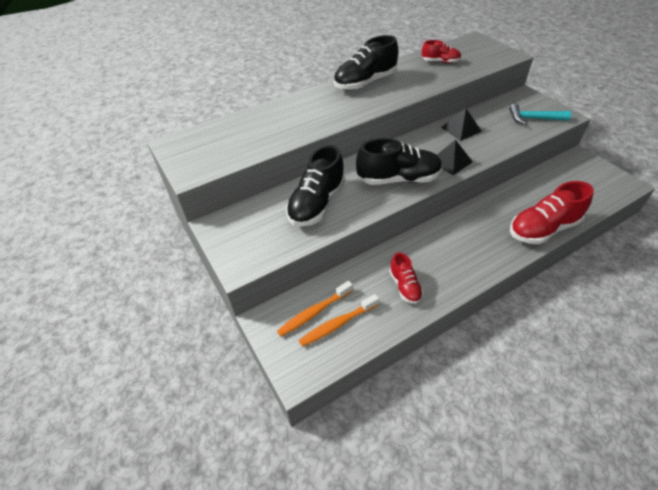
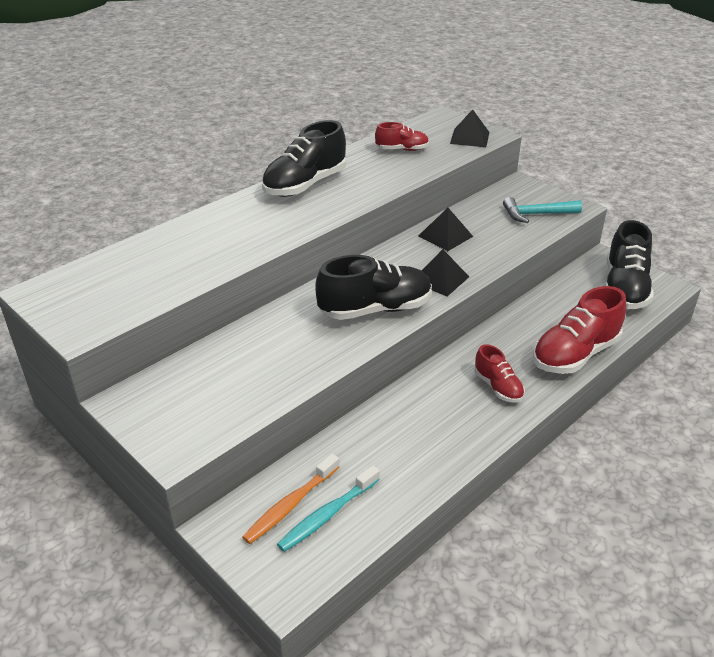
camera: 15 degrees left, 10 degrees down
black shoe [286,145,345,227] -> black shoe moved to [606,220,654,309]
orange toothbrush [299,294,379,347] -> turquoise toothbrush [277,465,380,552]
red shoe [389,252,423,304] -> red shoe moved to [474,344,525,403]
none -> black pyramid [450,109,490,147]

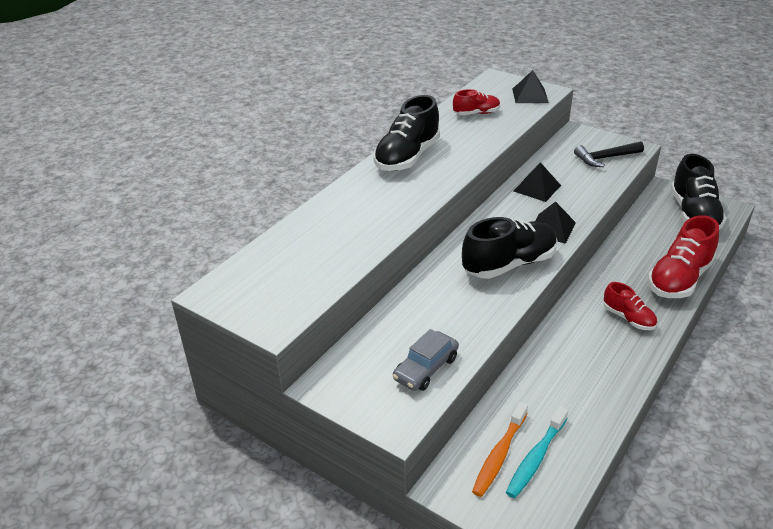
camera: 10 degrees left, 0 degrees up
turquoise hammer [503,197,582,223] -> black hammer [574,141,644,167]
none -> grey car [393,329,459,391]

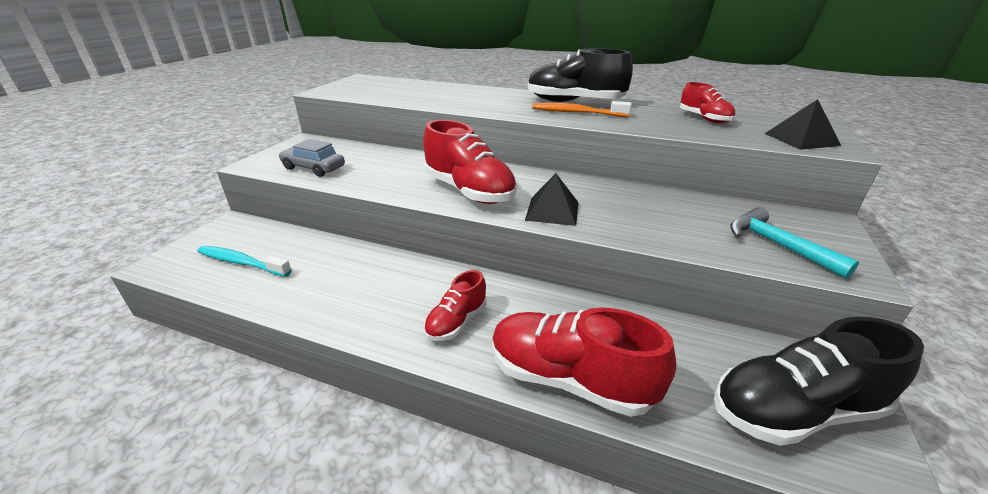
camera: 75 degrees right, 5 degrees down
black shoe [462,217,558,279] -> red shoe [423,120,517,204]
orange toothbrush [472,402,528,497] -> orange toothbrush moved to [532,101,632,117]
black pyramid [513,162,561,202] -> none
black hammer [574,141,644,167] -> turquoise hammer [730,207,859,279]

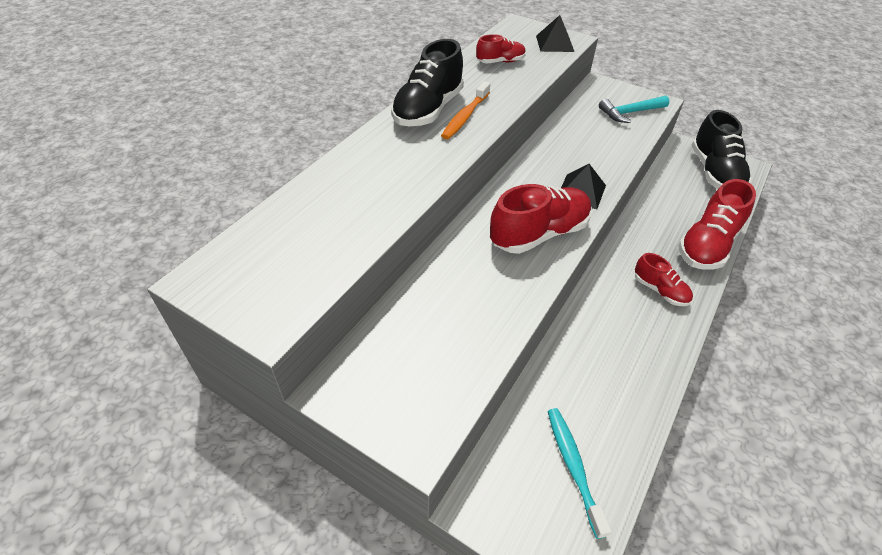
camera: 80 degrees left, 15 degrees up
turquoise toothbrush [197,246,292,277] -> turquoise toothbrush turned 135 degrees clockwise [548,408,612,539]
grey car [279,139,345,177] -> none

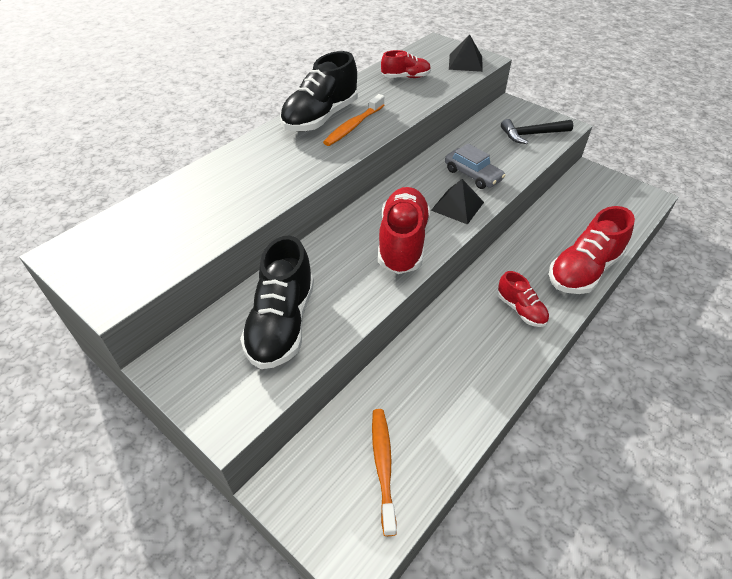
camera: 10 degrees right, 0 degrees up
red shoe [490,184,592,254] -> red shoe turned 60 degrees counterclockwise [378,187,430,274]
turquoise toothbrush [548,408,612,539] -> orange toothbrush [372,409,396,536]
turquoise hammer [599,96,669,123] -> black hammer [501,119,573,144]
black shoe [692,110,752,189] -> black shoe moved to [240,236,314,369]
none -> grey car [445,144,505,189]

